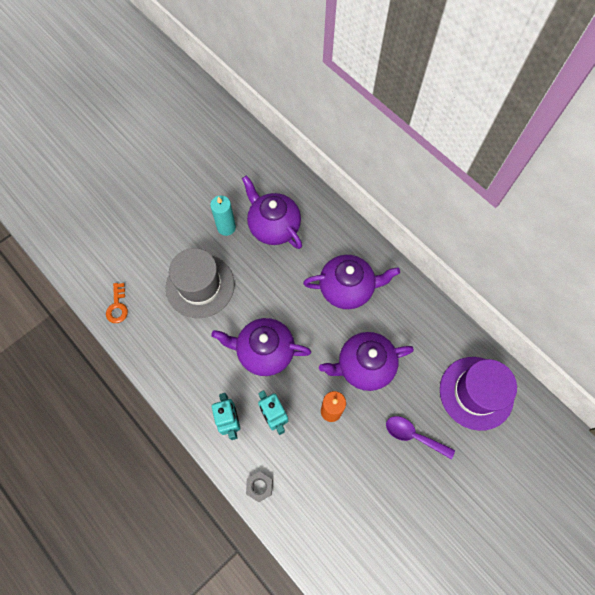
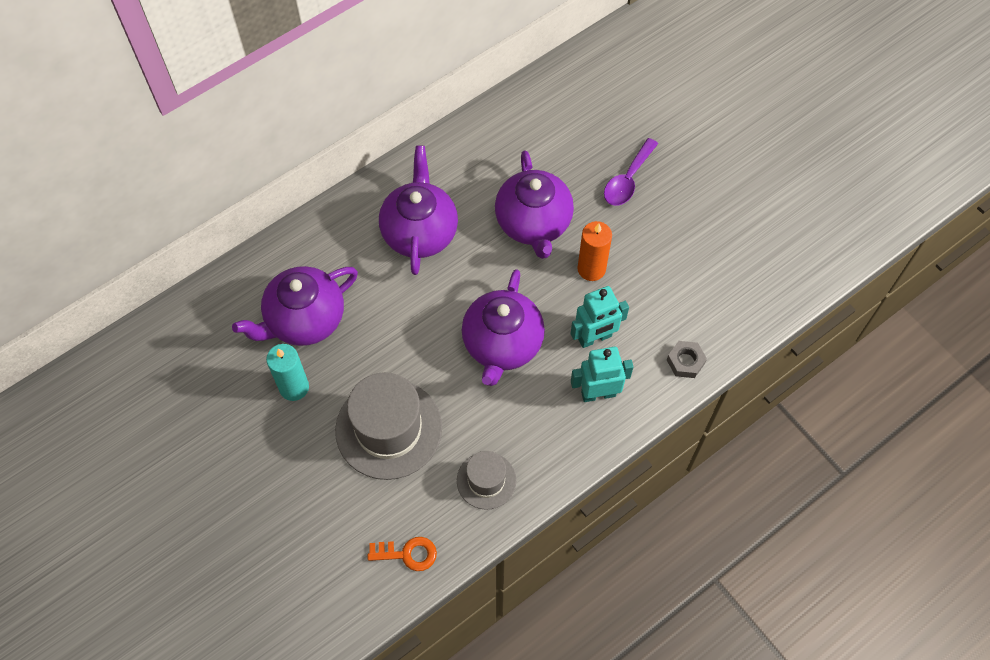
camera: 85 degrees left, 5 degrees down
purple hat [440,357,517,431] -> none
none -> grey hat [457,451,516,510]

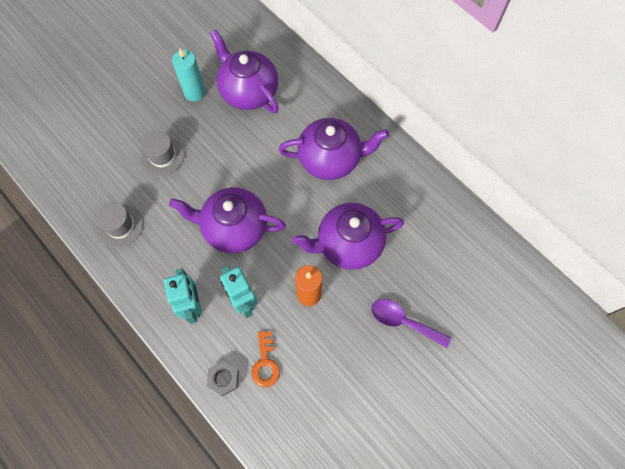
camera: 85 degrees right, 5 degrees up
grey hat [335,372,442,480] -> grey hat [141,131,184,175], size x0.55
orange key [367,537,437,571] -> orange key moved to [251,331,280,387]

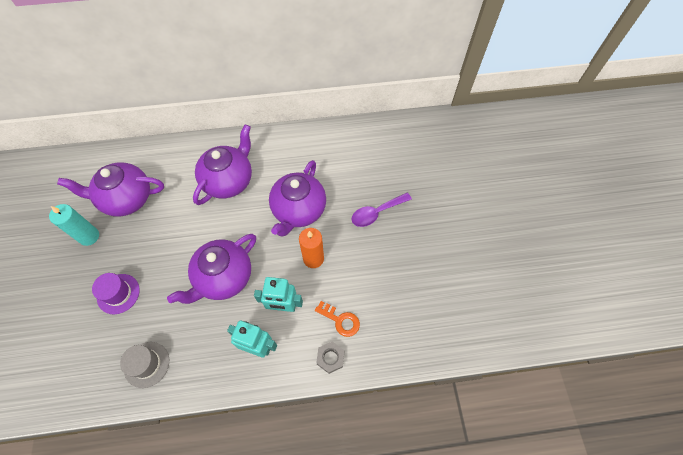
camera: 55 degrees left, 5 degrees down
grey hat [141,131,184,175] -> purple hat [92,273,140,314]

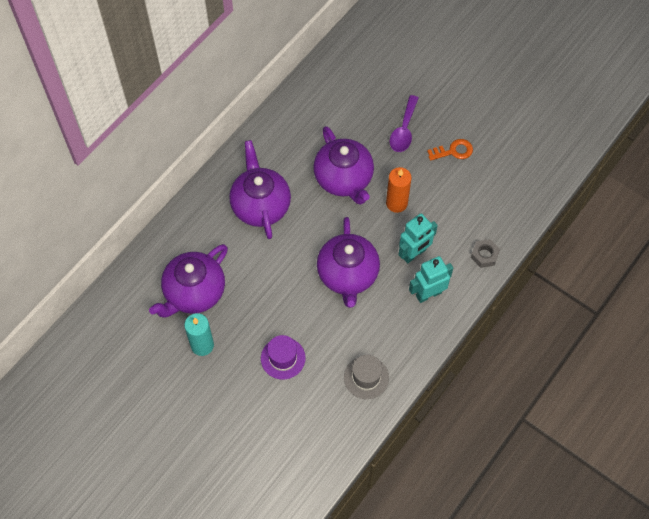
camera: 45 degrees left, 0 degrees up
orange key [315,301,360,337] -> orange key moved to [427,139,473,161]

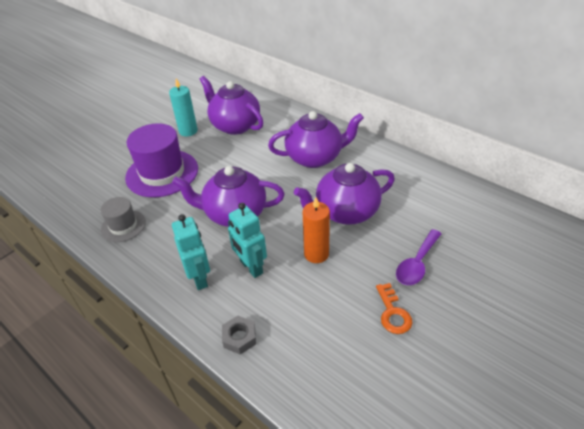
camera: 95 degrees right, 20 degrees down
purple hat [261,335,305,380] -> purple hat [125,123,198,197], size x1.82
purple spoon [390,95,418,152] -> purple spoon turned 75 degrees counterclockwise [396,229,442,285]

